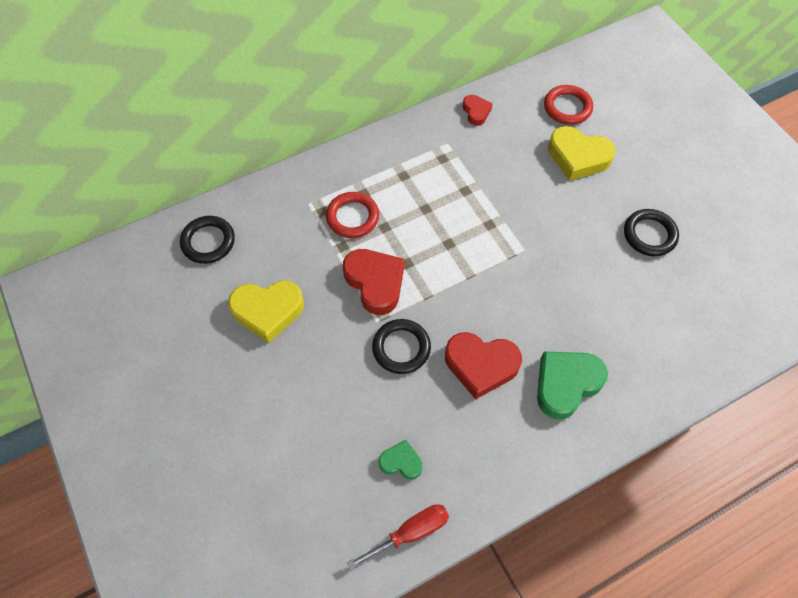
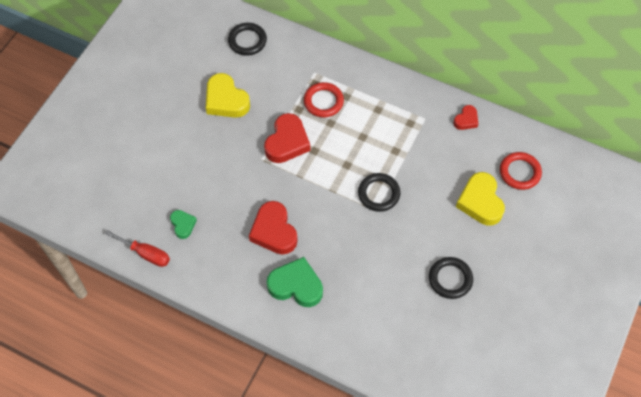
camera: 55 degrees right, 0 degrees up
black ring [372,319,431,374] -> black ring moved to [358,173,401,212]

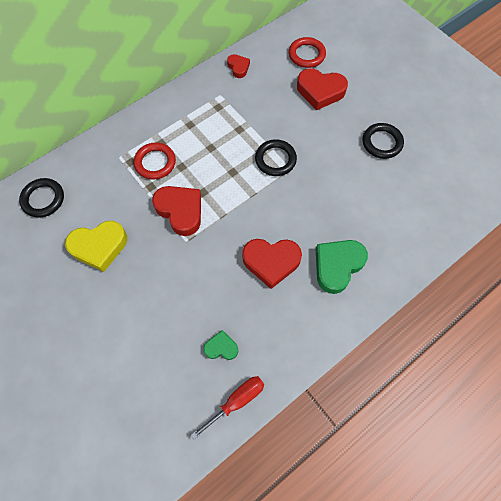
camera: 65 degrees left, 5 degrees up
yellow heart [456,172,505,225] -> red heart [297,69,348,110]

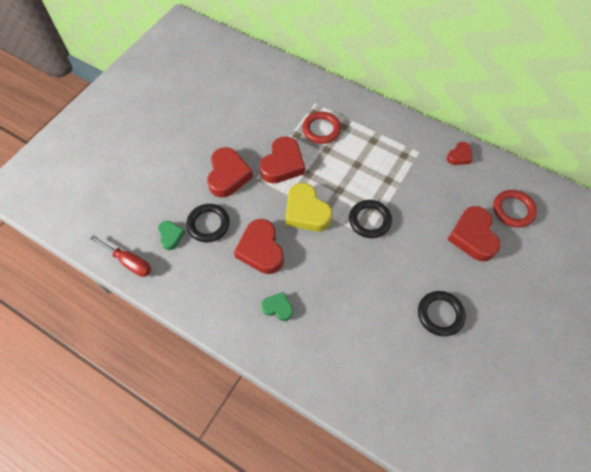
camera: 70 degrees right, 5 degrees down
black ring [19,178,64,218] -> black ring moved to [186,204,230,242]
yellow heart [65,221,127,272] -> yellow heart moved to [285,183,332,231]
green heart [316,240,368,294] -> green heart [261,292,293,321], size x0.54
none -> red heart [207,147,253,198]

